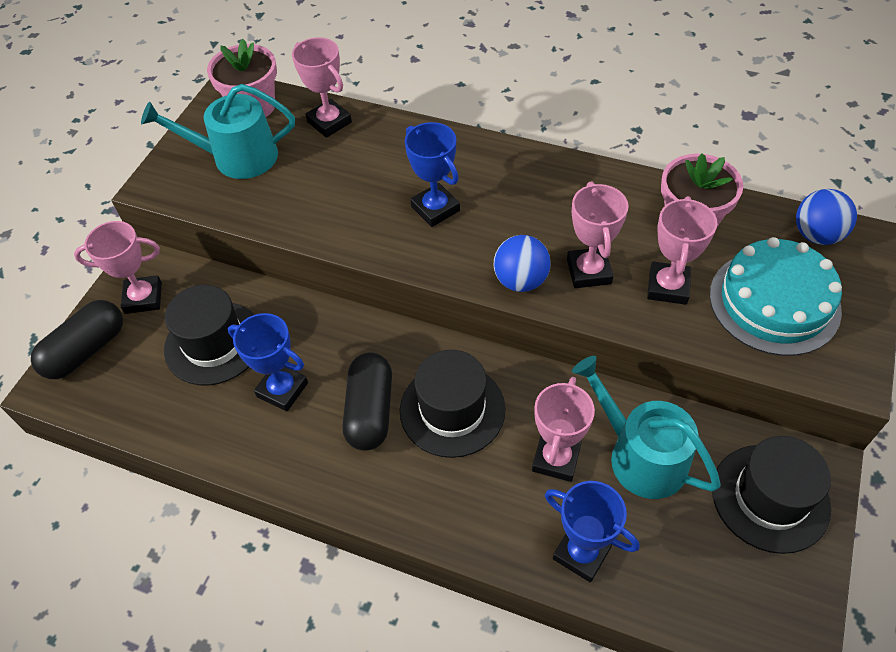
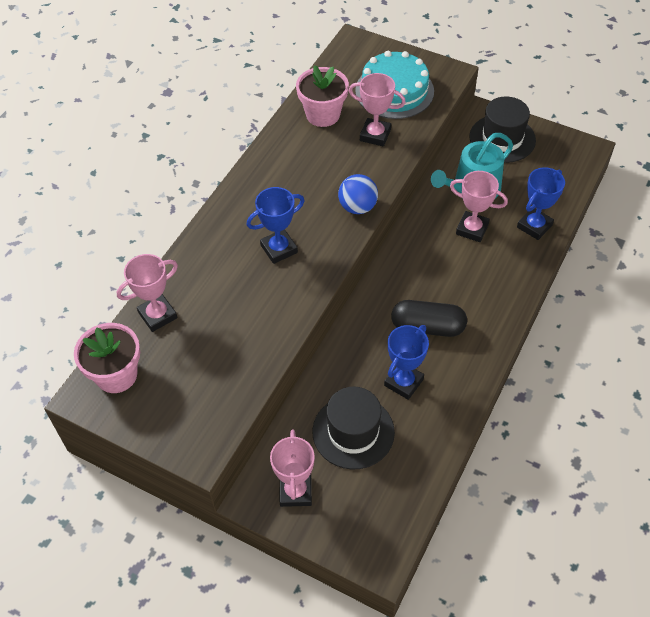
camera: 85 degrees left, 0 degrees up
black capsule [31,300,123,379] -> none
turquoise watering can [141,84,295,179] -> none
black hat [400,350,506,458] -> none
pink trophy [567,181,628,288] -> none
blue ball [796,189,857,245] -> none

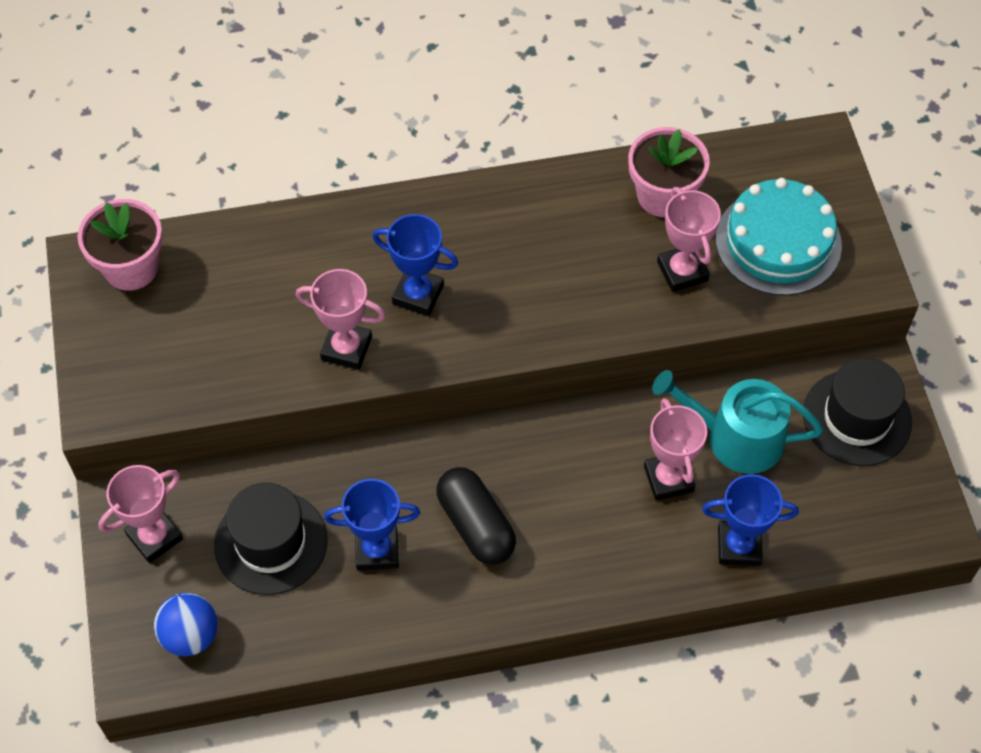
camera: 50 degrees right, 5 degrees up
pink trophy [117,254,178,332] -> pink trophy moved to [296,269,385,370]
blue ball [338,174,378,214] -> blue ball moved to [154,593,218,656]

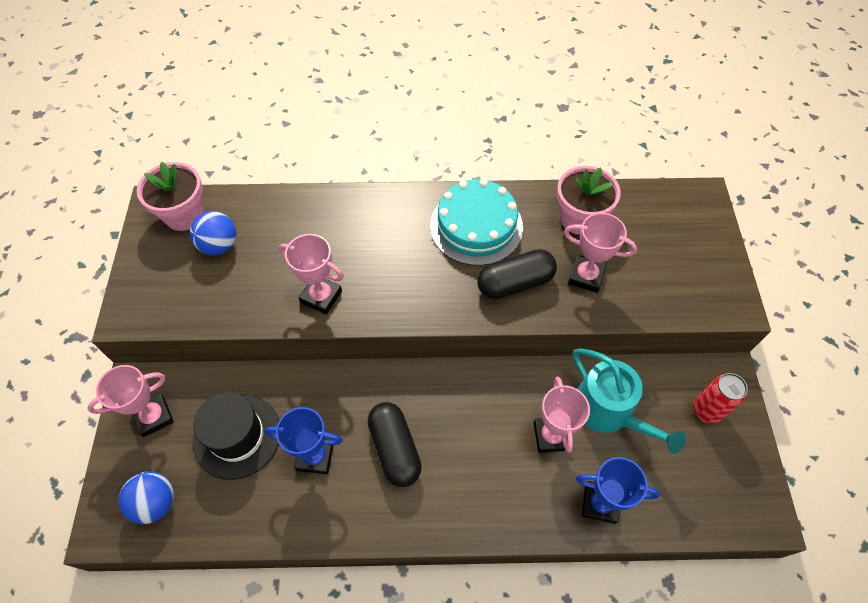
camera: 10 degrees right, 0 degrees up
blue trophy [372,214,458,316] -> none
turquoise watering can [652,370,823,474] -> turquoise watering can turned 150 degrees counterclockwise [572,349,686,454]
pink trophy [657,187,721,292] -> pink trophy turned 60 degrees counterclockwise [564,213,637,293]
turquoise cake [716,178,842,295] -> turquoise cake moved to [430,179,523,266]
black hat [803,358,912,466] -> red can [693,373,748,424]
none -> blue ball [190,211,236,255]
none -> black capsule [477,249,557,299]

